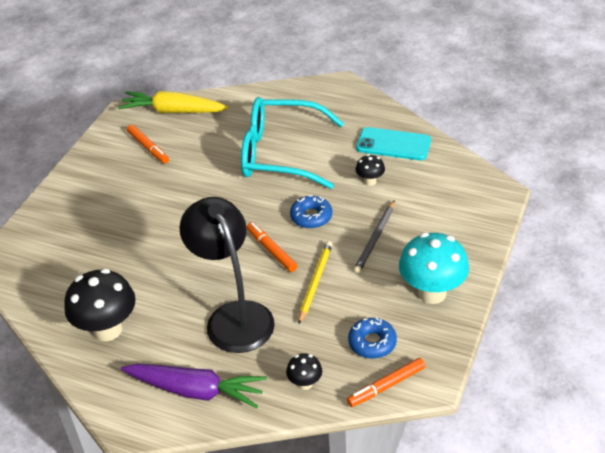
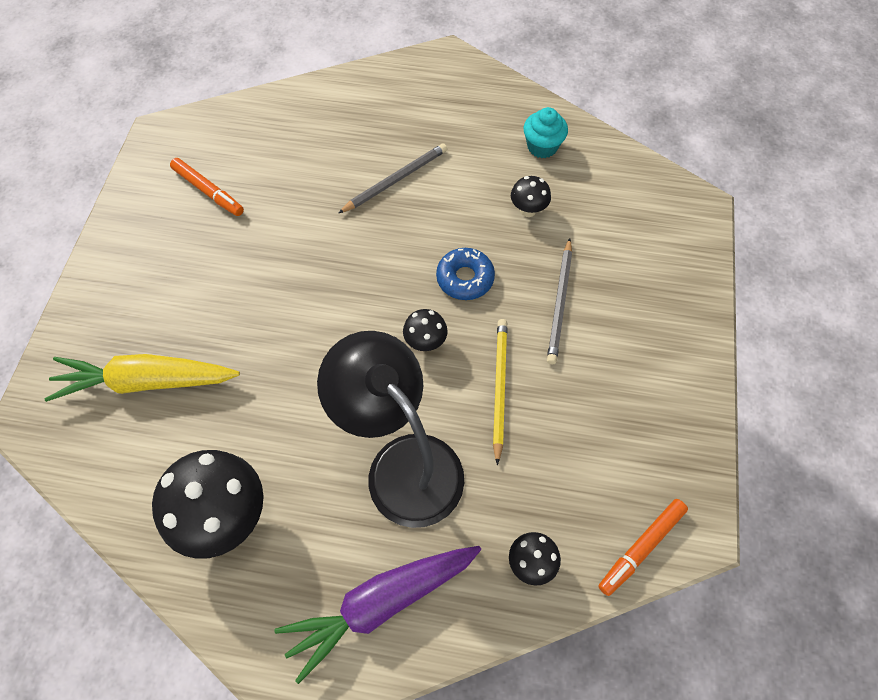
camera: 15 degrees left, 20 degrees up
yellow carrot [118,91,228,113] -> yellow carrot moved to [44,354,240,402]
purple carrot [121,363,267,408] -> purple carrot turned 150 degrees clockwise [274,546,481,684]
turquoise glasses [241,97,344,189] -> grey pencil [338,143,447,213]
orange marker [247,222,297,272] -> black mushroom [403,309,448,351]
blue donut [348,318,397,359] -> none
turquoise phone [356,127,431,160] -> turquoise cupcake [524,107,568,158]
turquoise mushroom [399,232,469,304] -> none

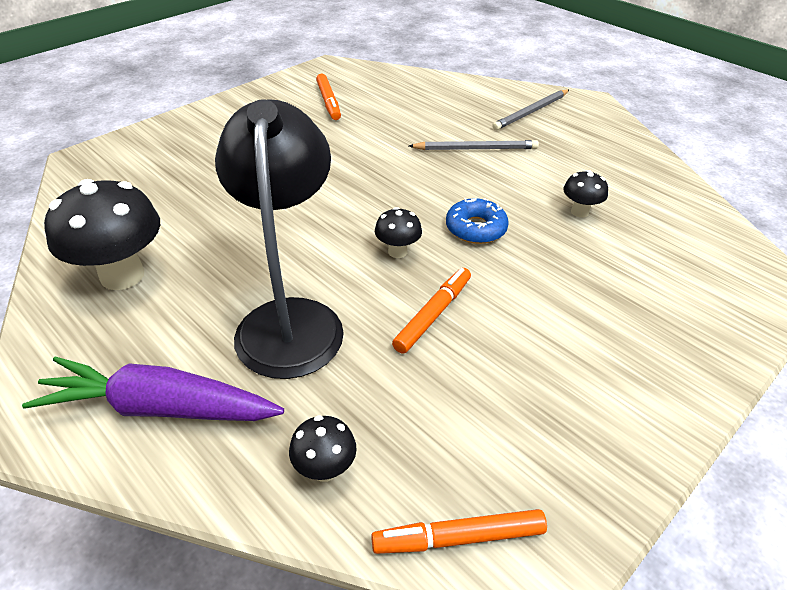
camera: 35 degrees right, 20 degrees down
yellow carrot [44,354,240,402] -> none
yellow pencil [493,319,508,465] -> orange marker [392,268,471,354]
turquoise cupcake [524,107,568,158] -> none
grey pencil [547,238,572,364] -> grey pencil moved to [492,89,569,130]

